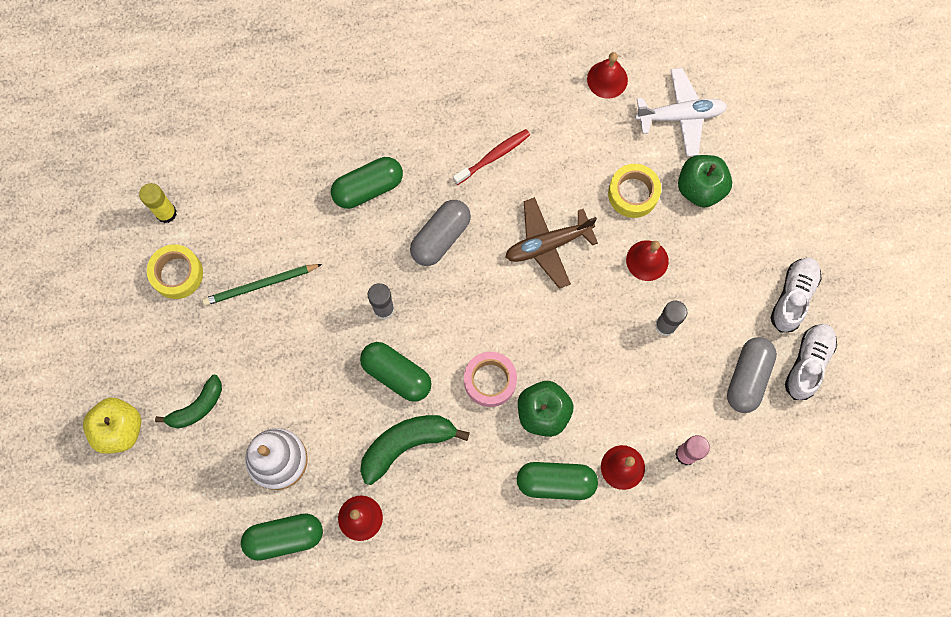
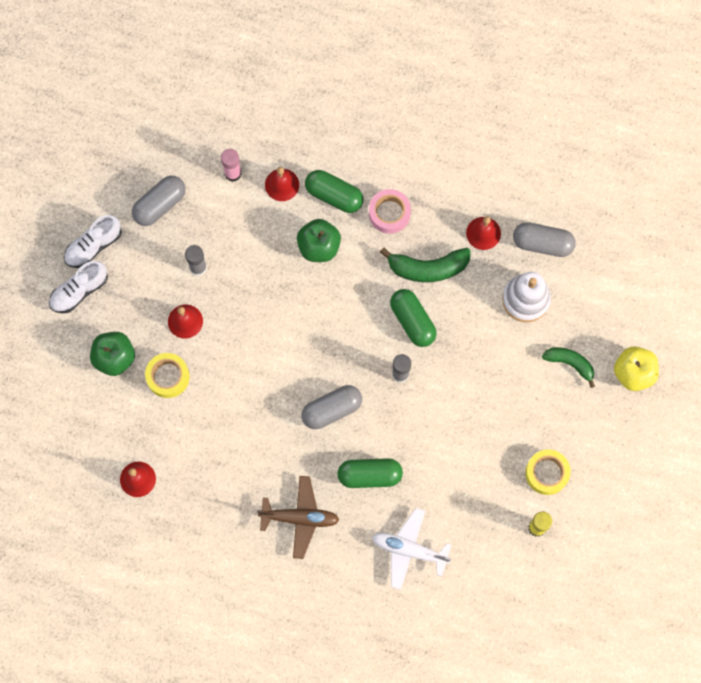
camera: 155 degrees left, 0 degrees up
green banana [155,375,222,429] -> green banana turned 45 degrees clockwise [542,347,595,388]
green pencil [202,264,322,306] -> none
green capsule [241,514,323,561] -> grey capsule [513,222,576,257]
red toothbrush [453,129,530,185] -> none
pink tape [464,352,517,407] -> pink tape moved to [369,189,411,234]
brown plane [505,197,598,289] -> brown plane moved to [257,476,339,559]
white plane [635,68,727,157] -> white plane moved to [372,508,452,590]
white shoe [785,324,837,400] -> white shoe moved to [49,261,108,313]

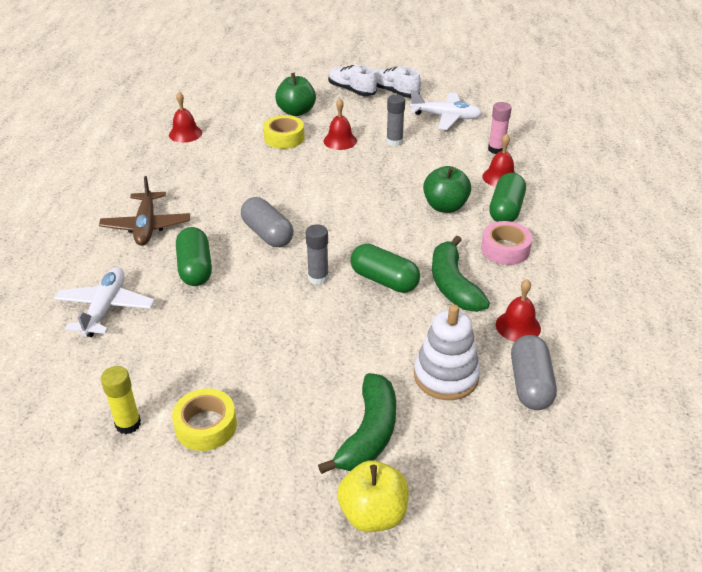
camera: 80 degrees right, 35 degrees down
grey capsule [132,176,185,226] -> white plane [410,90,482,130]
green capsule [390,289,437,347] -> green capsule turned 75 degrees clockwise [350,244,420,293]
green banana [542,347,595,388] -> green banana [318,373,396,474], size x1.52

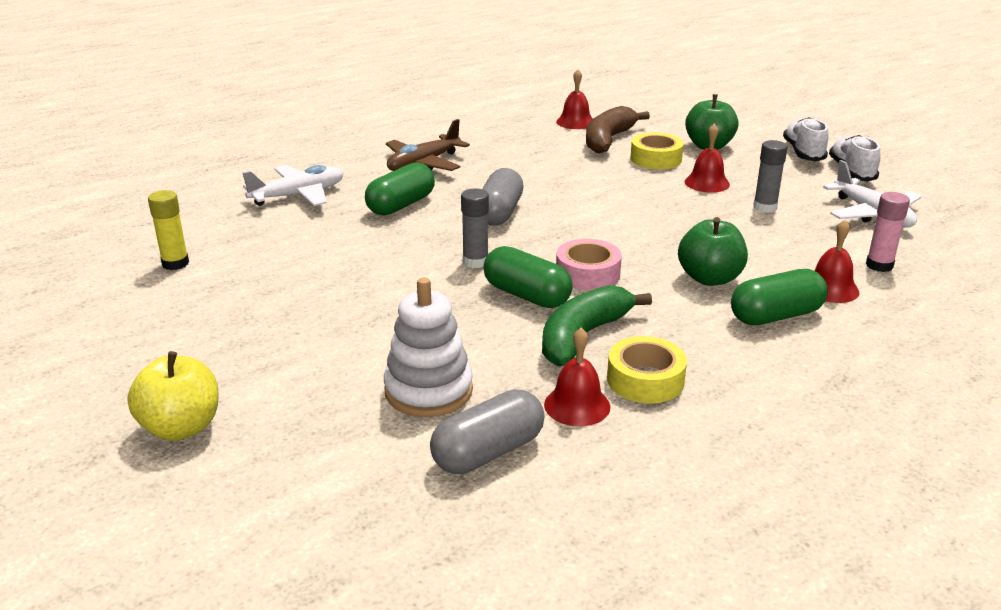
camera: 50 degrees right, 10 degrees down
yellow tape [172,388,237,451] -> yellow tape moved to [607,336,687,403]
green banana [318,373,396,474] -> none
green capsule [350,244,420,293] -> green capsule turned 45 degrees counterclockwise [484,246,573,308]
pink tape [481,221,532,265] -> pink tape moved to [556,239,622,290]
none -> brown banana [586,106,650,153]

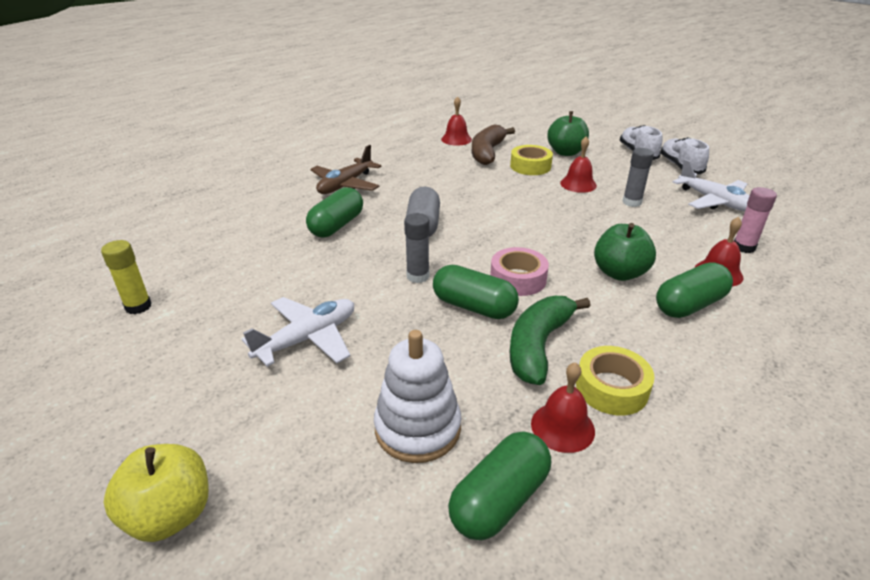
camera: 10 degrees left, 5 degrees up
white plane [243,165,344,206] -> white plane moved to [242,297,354,367]
grey capsule [430,389,544,474] -> green capsule [448,431,551,540]

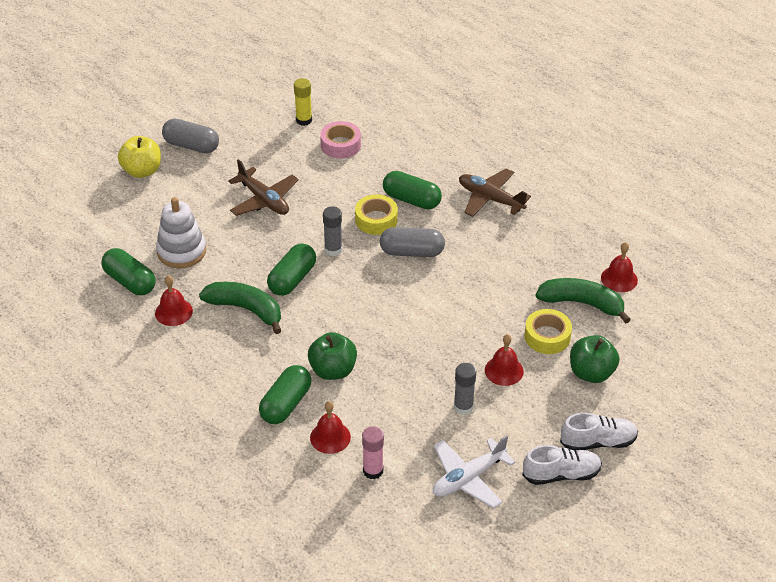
camera: 90 degrees right, 10 degrees up
white plane [242,297,354,367] -> brown plane [228,159,298,216]
brown banana [472,124,515,165] -> green banana [536,278,631,324]
pink tape [490,247,549,296] -> pink tape moved to [320,121,361,158]
yellow tape [576,346,655,416] -> yellow tape moved to [355,195,398,235]
green capsule [656,262,733,318] -> green capsule turned 60 degrees clockwise [259,365,311,424]
none -> grey capsule [162,119,219,153]

